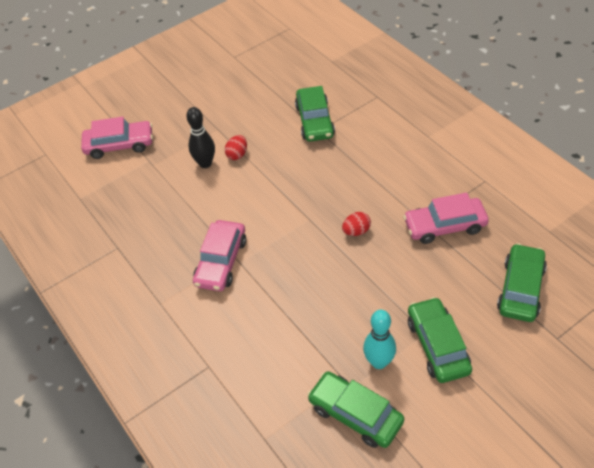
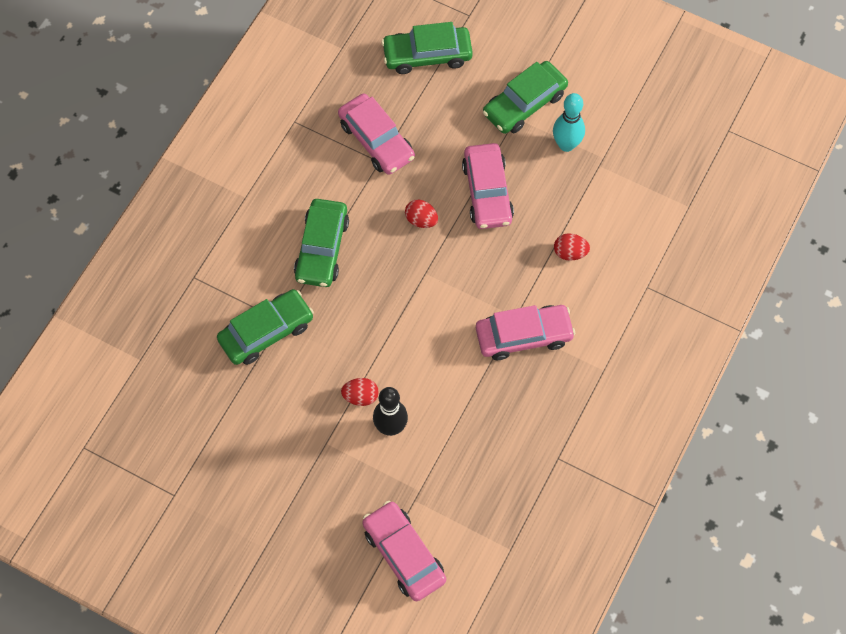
camera: 120 degrees left, 15 degrees up
green car [307,371,404,448] -> green car moved to [294,199,349,287]
none -> pink car [462,143,514,229]
none -> red egg [554,233,590,261]

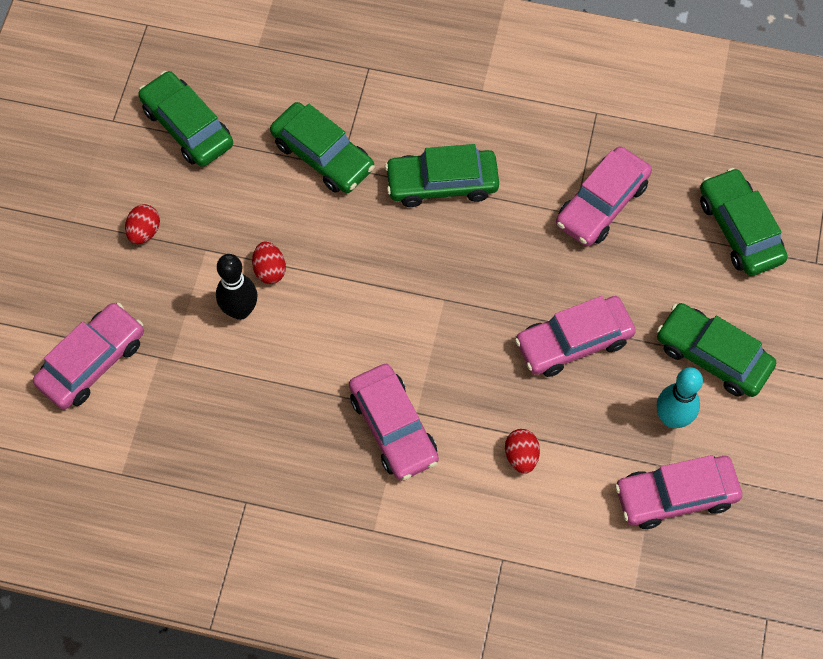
camera: 75 degrees right, 0 degrees up
red egg [405,200,438,228] -> red egg moved to [125,204,160,244]
none -> green car [138,71,233,167]
none -> pink car [615,455,742,529]

